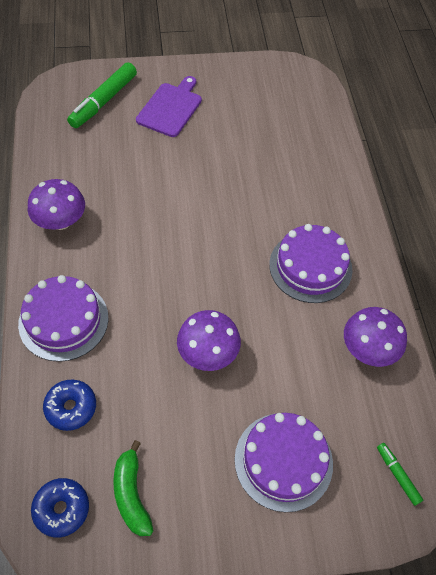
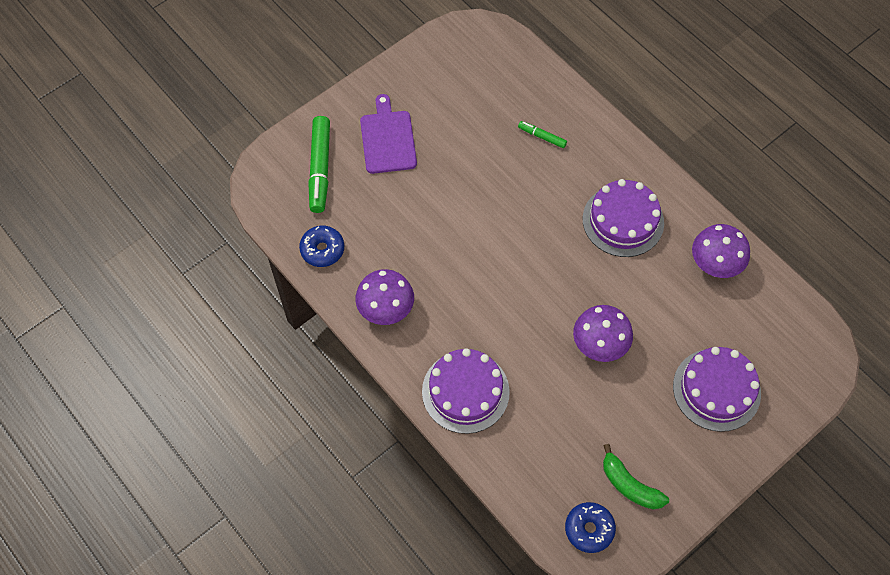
camera: 30 degrees left, 5 degrees up
blue donut [43,380,96,431] -> blue donut moved to [299,226,344,267]
green marker [377,443,423,506] -> green marker moved to [518,121,567,148]

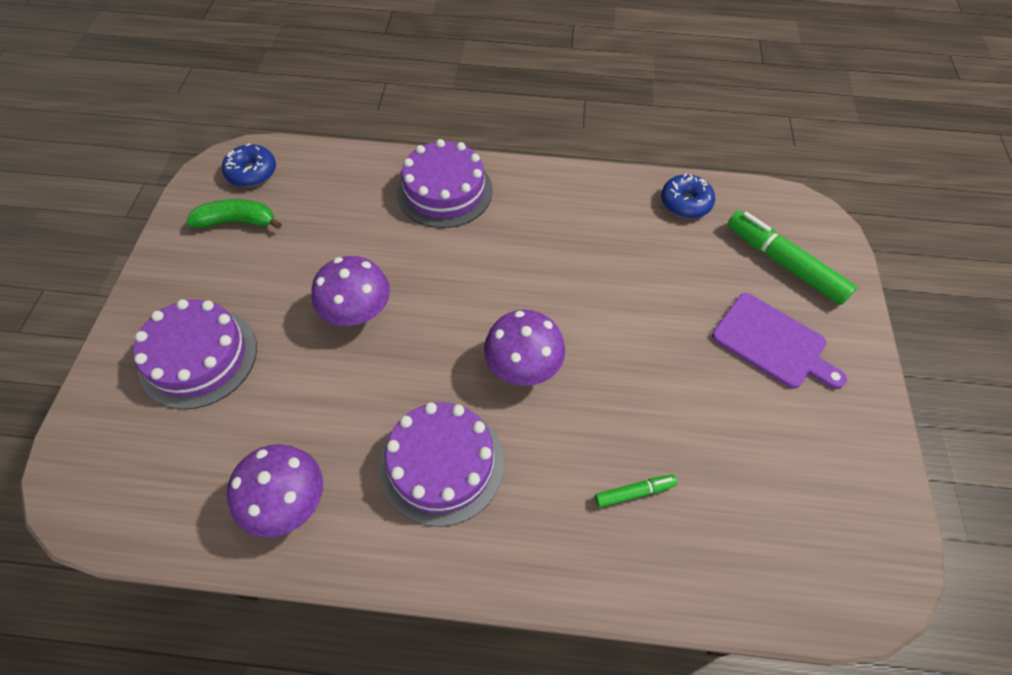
camera: 135 degrees right, 5 degrees down
purple mushroom [356,269,414,325] -> purple mushroom moved to [484,310,565,386]

